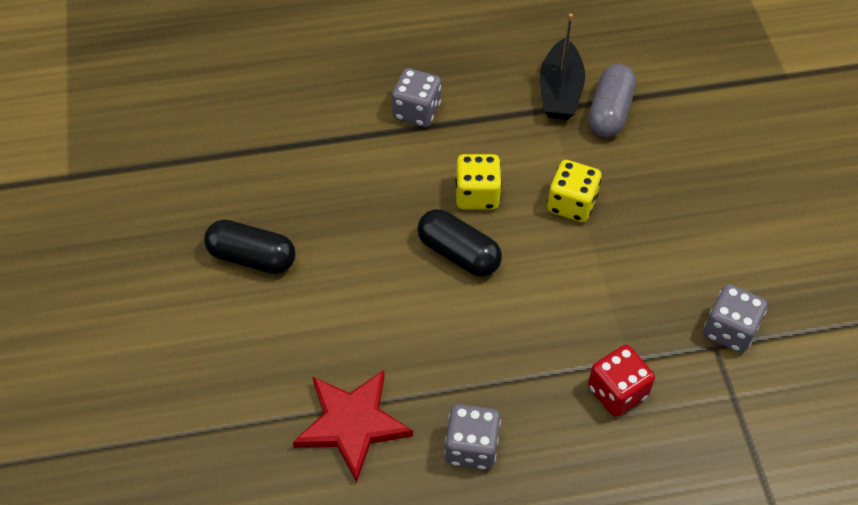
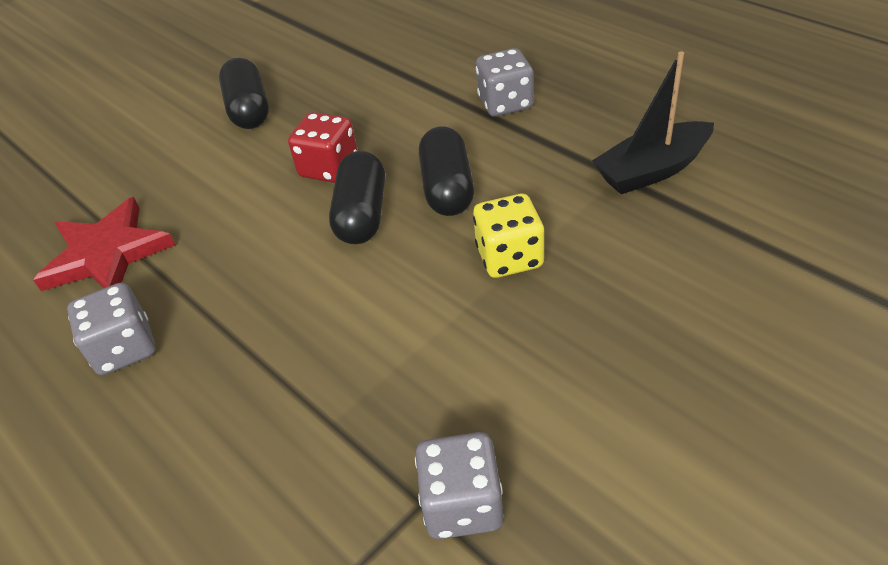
camera: 60 degrees right, 10 degrees down
yellow dice [455,154,502,210] -> black capsule [419,126,474,216]
grey capsule [588,64,636,137] -> none
red dice [588,345,655,417] -> red dice moved to [288,112,358,183]

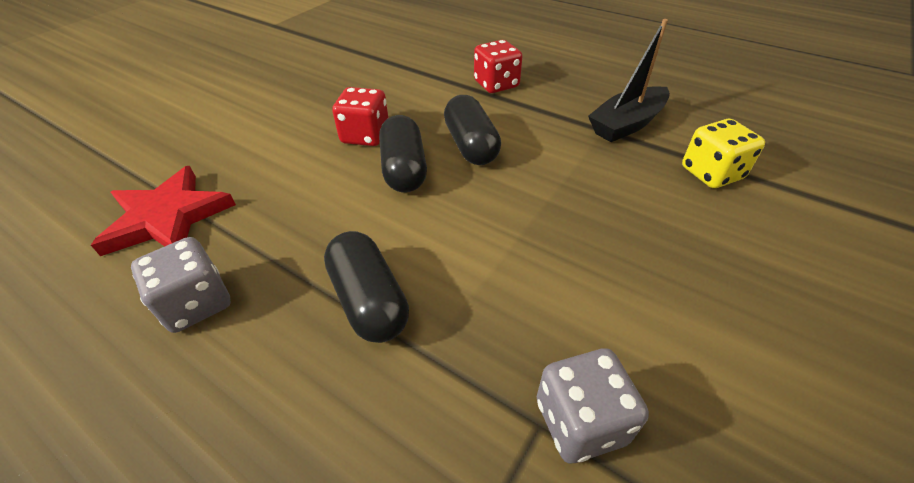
camera: 15 degrees left, 0 degrees up
black capsule [219,58,269,129] -> black capsule moved to [324,231,409,343]
yellow dice [473,194,544,278] -> yellow dice moved to [682,119,765,188]
grey dice [476,48,534,117] -> red dice [474,40,523,93]

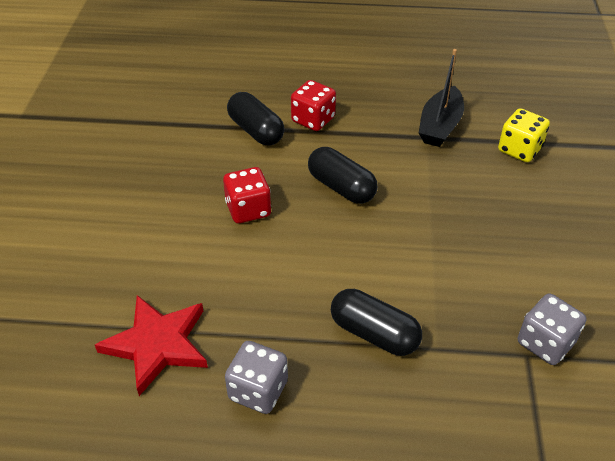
camera: 30 degrees left, 0 degrees up
black capsule [379,115,427,192] -> black capsule moved to [227,92,285,145]

